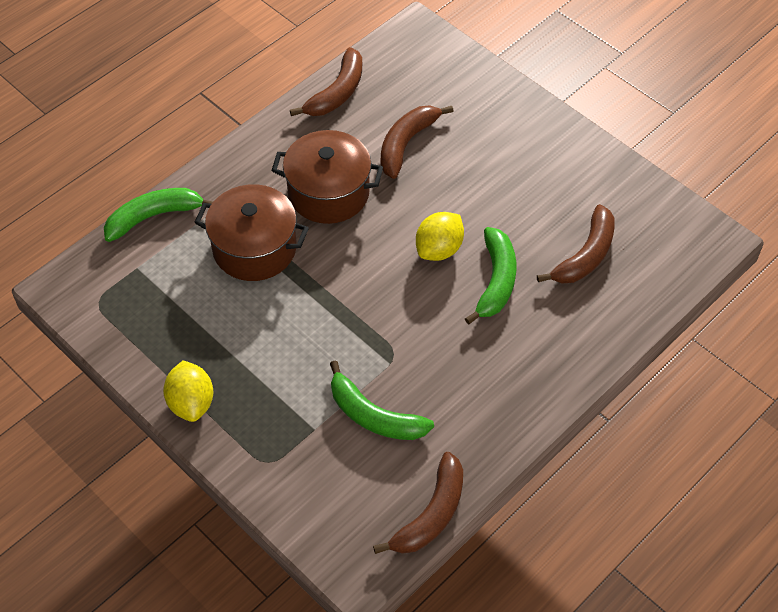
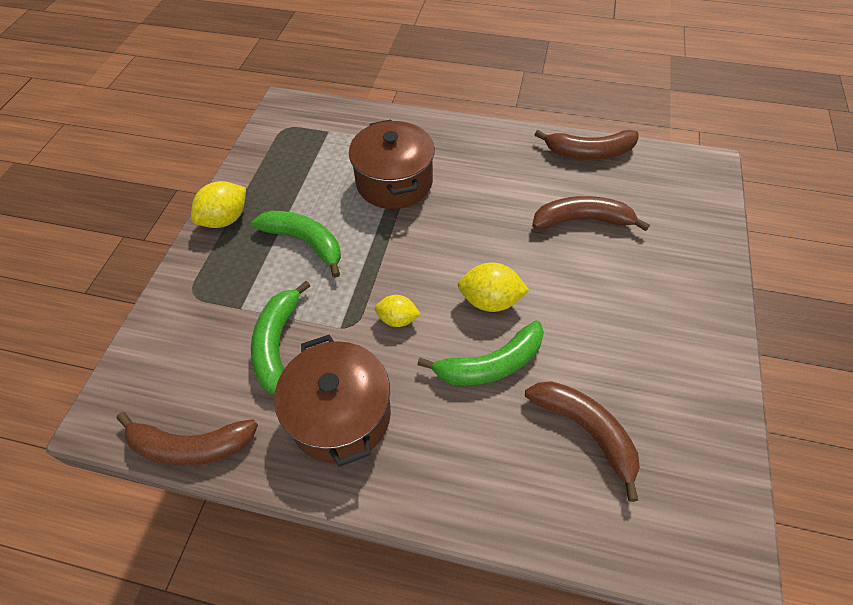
camera: 60 degrees right, 0 degrees up
green banana [104,188,213,242] -> green banana moved to [252,211,341,278]
brown pot [272,130,383,224] -> brown pot moved to [274,335,391,467]
brown banana [537,204,615,283] -> brown banana turned 135 degrees counterclockwise [525,381,640,502]
none -> yellow lemon [375,295,421,327]

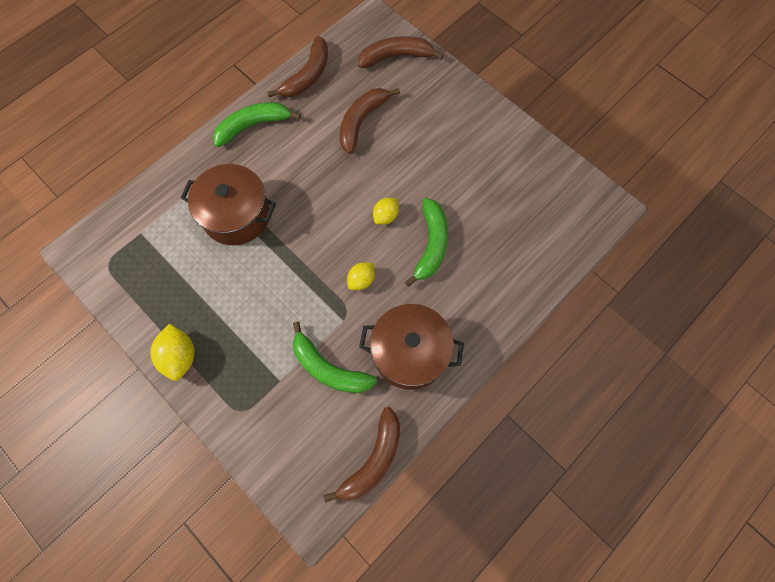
camera: 60 degrees left, 15 degrees up
green banana [252,211,341,278] -> green banana moved to [213,102,301,147]
yellow lemon [458,263,529,312] -> yellow lemon [373,198,399,225], size x0.65
brown banana [525,381,640,502] -> brown banana moved to [358,36,443,68]

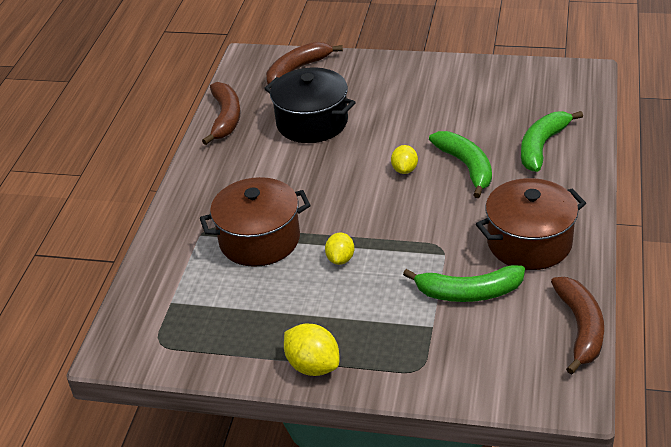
camera: 30 degrees left, 30 degrees down
green banana [213,102,301,147] -> green banana moved to [521,111,583,172]
brown banana [339,88,400,154] -> black pot [264,68,356,143]
yellow lemon [347,263,375,290] -> yellow lemon moved to [325,232,354,265]

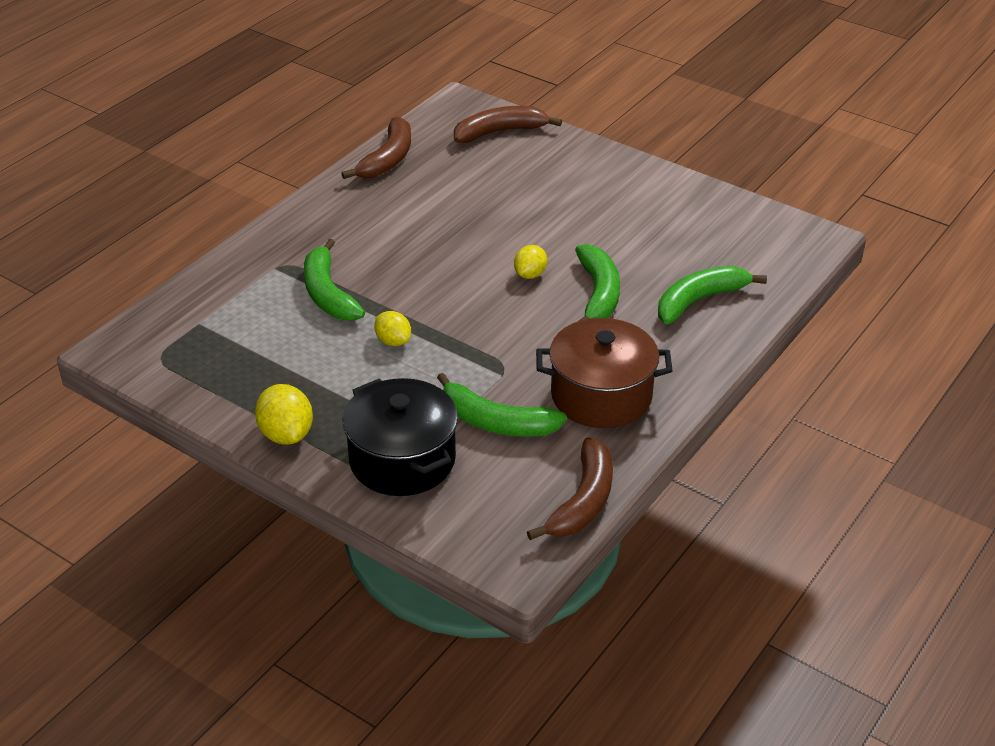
camera: 20 degrees right, 0 degrees up
brown pot [200,177,311,267] -> green banana [304,239,365,321]
black pot [264,68,356,143] -> black pot moved to [343,378,458,496]
yellow lemon [325,232,354,265] -> yellow lemon turned 75 degrees counterclockwise [374,311,411,346]

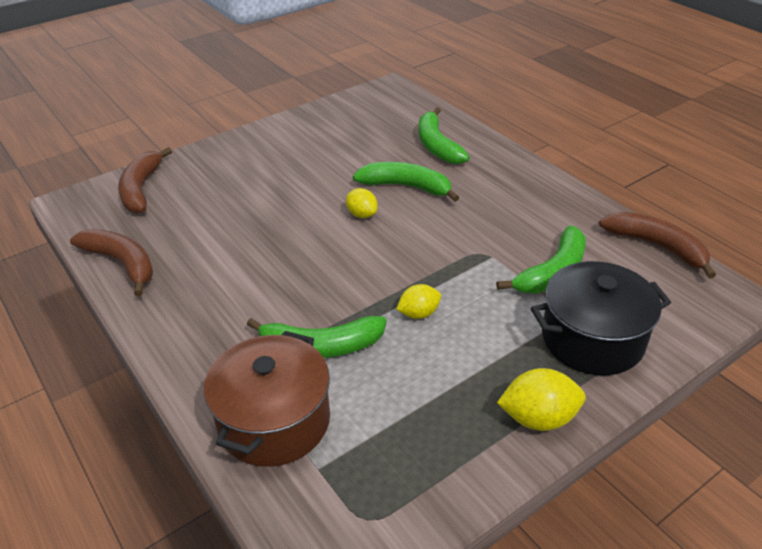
camera: 70 degrees left, 0 degrees up
brown pot [536,318,673,428] -> brown pot moved to [204,331,330,467]

